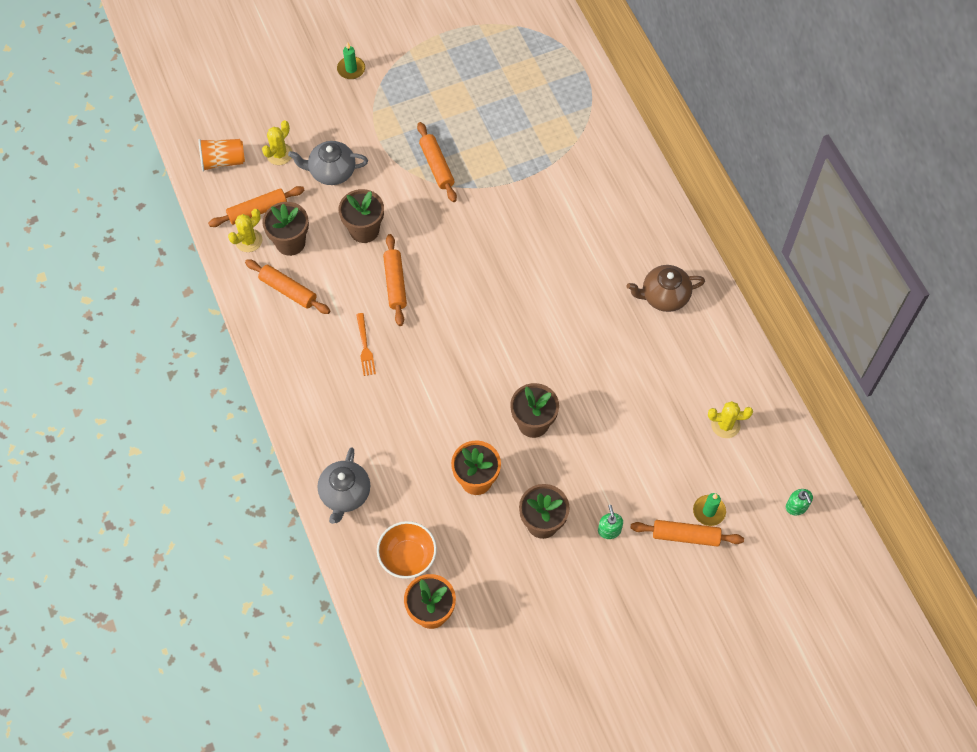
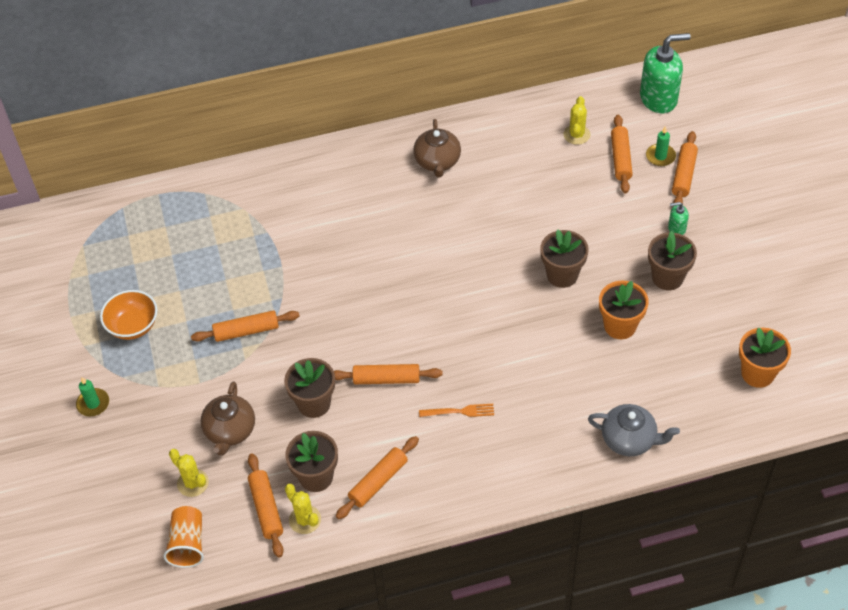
camera: 80 degrees left, 10 degrees down
grey teapot [288,141,368,185] -> brown teapot [201,382,255,456]
orange bowl [377,521,437,579] -> orange bowl moved to [100,290,157,340]
green soap dispenser [786,489,813,515] -> green soap dispenser [640,33,691,114], size x2.20
none -> orange rolling pin [611,115,633,194]

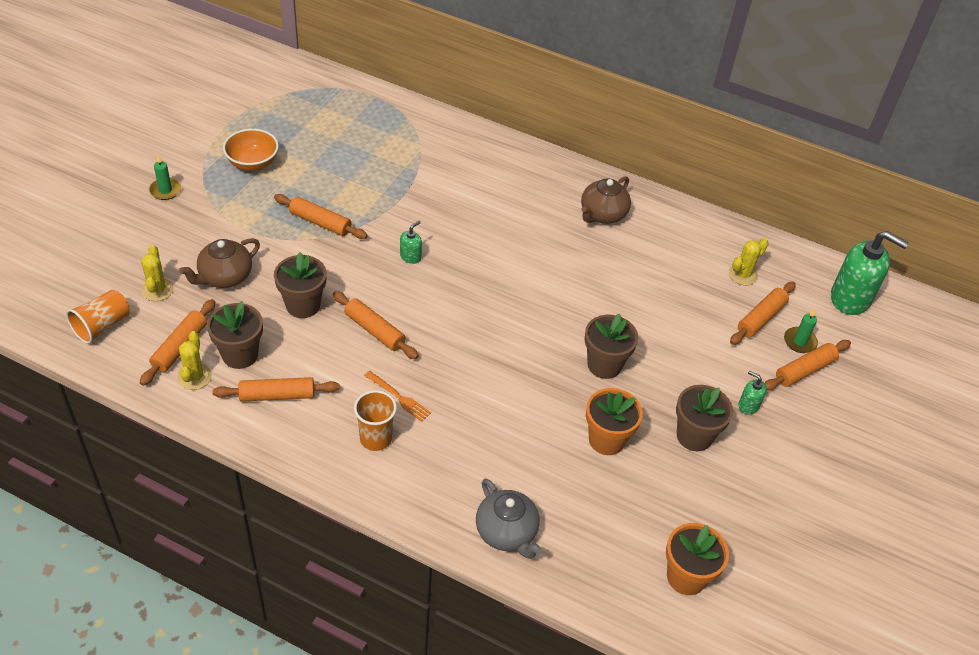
camera: 35 degrees right, 5 degrees down
none -> orange cup [354,390,397,451]
none -> green soap dispenser [400,221,422,264]

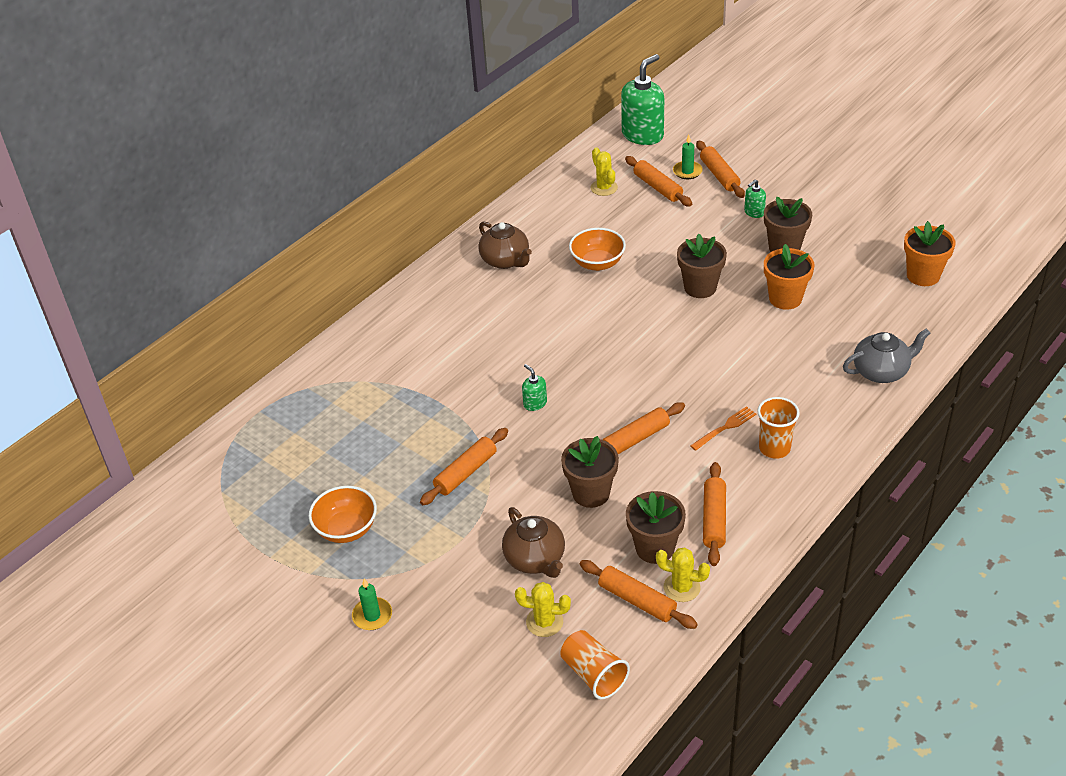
camera: 70 degrees left, 5 degrees down
none -> orange bowl [569,228,626,271]

